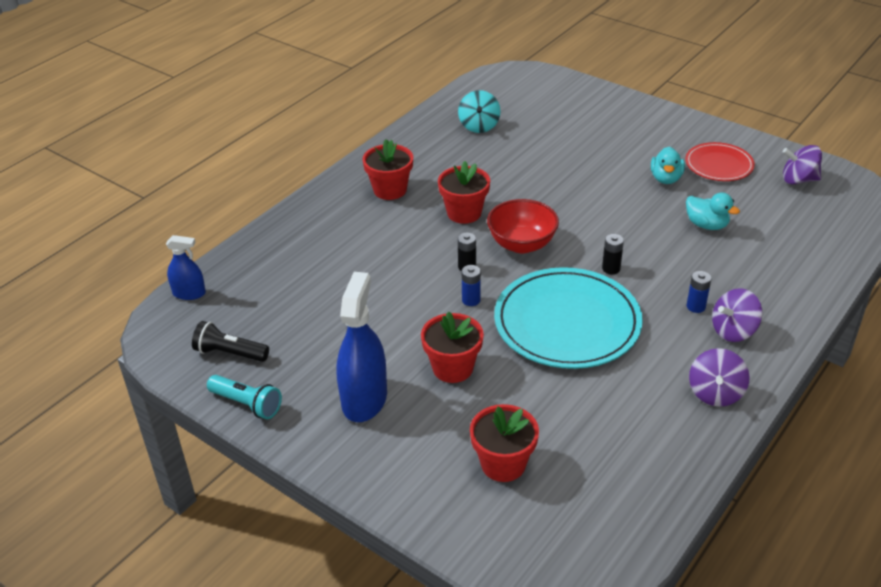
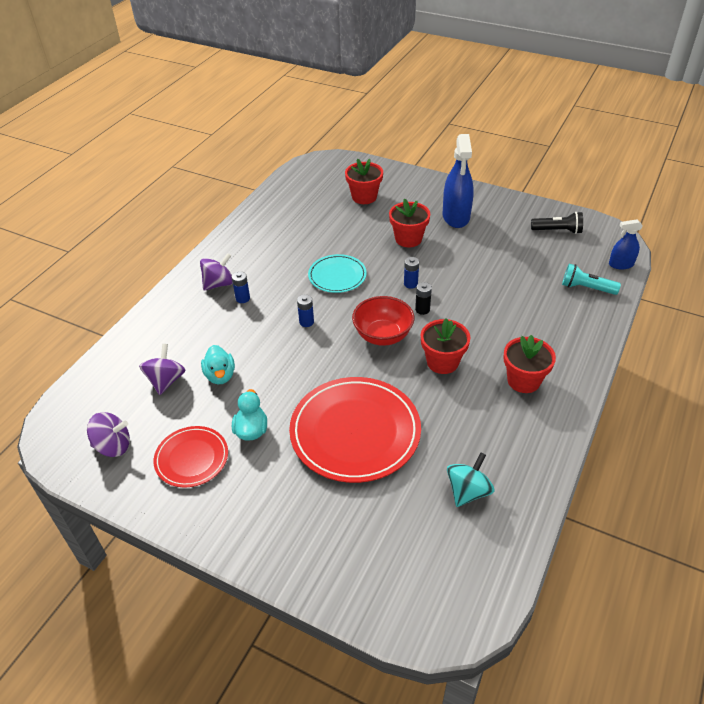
camera: 170 degrees right, 5 degrees up
turquoise flashlight [207,375,282,419] -> turquoise flashlight moved to [562,264,621,295]
turquoise spinning top [458,90,501,133] -> turquoise spinning top turned 45 degrees clockwise [447,452,495,507]
turquoise plate [494,267,643,369] -> turquoise plate [308,254,367,293], size x0.55
black battery [602,234,624,274] -> blue battery [297,294,314,327]
turquoise duck [686,193,740,230] -> turquoise duck turned 135 degrees counterclockwise [201,345,235,384]
purple spinning top [689,348,750,407] -> purple spinning top moved to [139,344,185,395]
none -> red plate [289,377,421,483]

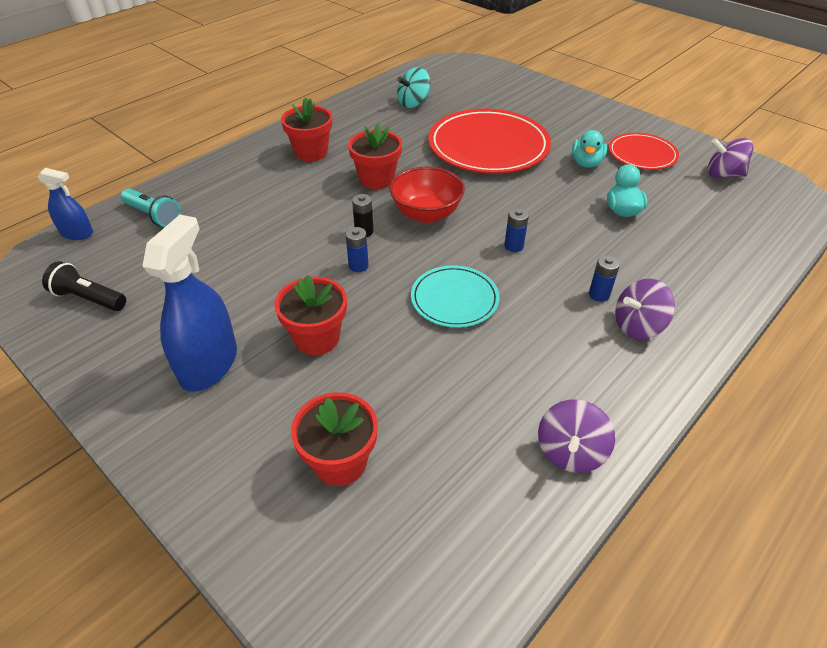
camera: 165 degrees left, 0 degrees up
purple spinning top [139,344,185,395] -> purple spinning top moved to [538,399,615,473]

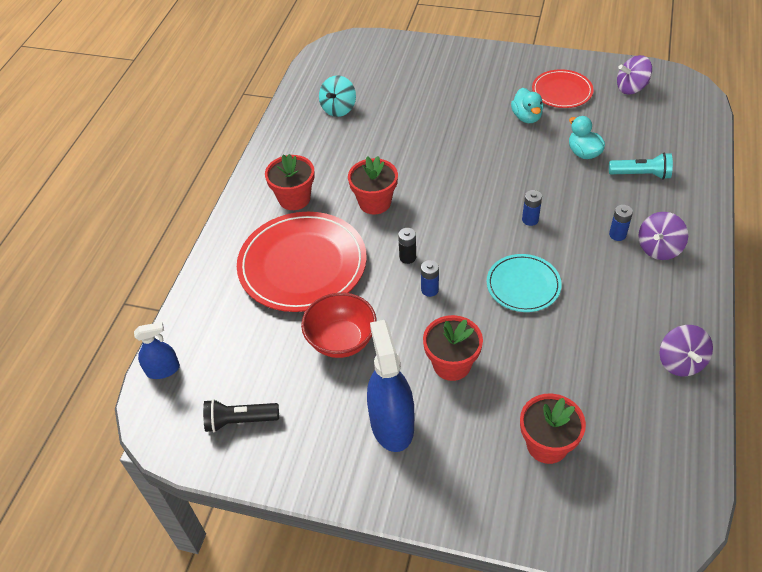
camera: 25 degrees left, 5 degrees up
turquoise flashlight [121,188,181,227] -> turquoise flashlight moved to [609,153,673,179]
red bowl [390,167,465,223] -> red bowl moved to [301,293,377,358]
red plate [428,109,551,174] -> red plate moved to [237,212,367,312]

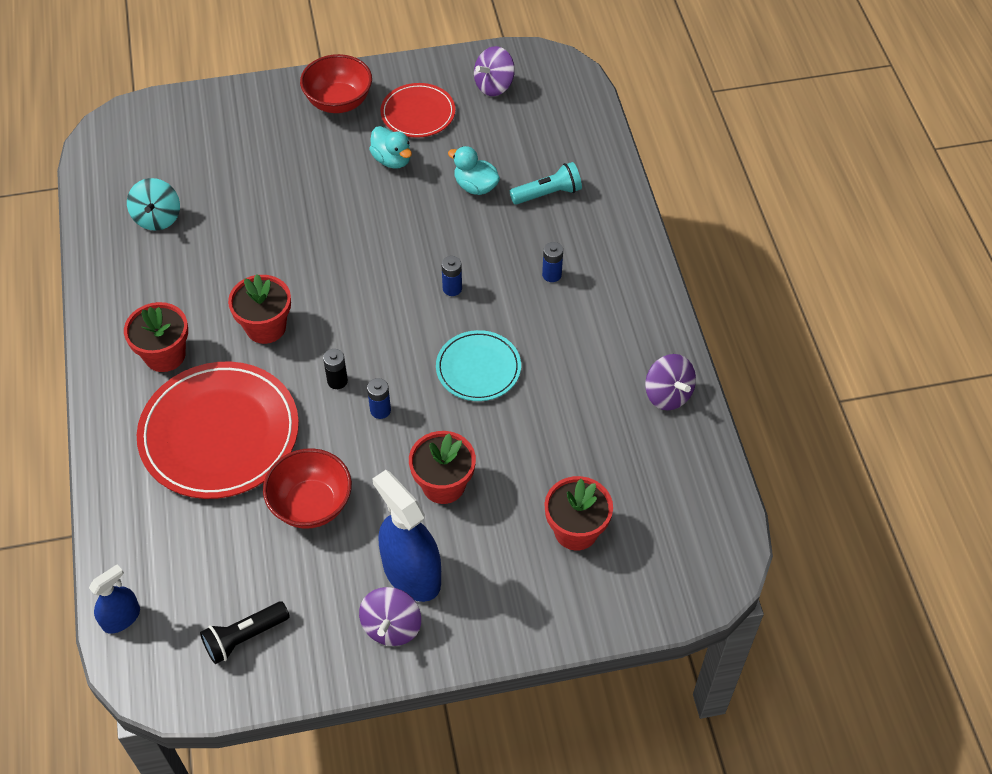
camera: 30 degrees left, 5 degrees up
purple spinning top [638,212,688,260] -> purple spinning top moved to [359,587,421,646]
none -> red bowl [300,54,372,113]

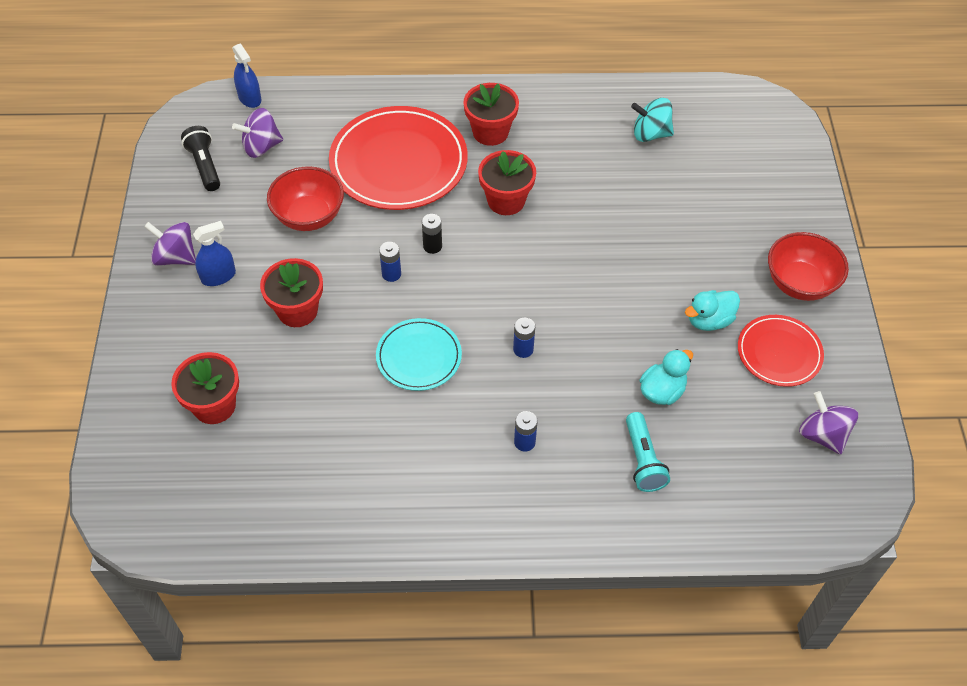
camera: 100 degrees right, 0 degrees up
blue spray bottle [372,470,441,602] -> blue spray bottle [193,221,236,286], size x0.56
purple spinning top [645,354,696,410] -> purple spinning top moved to [232,108,283,158]

